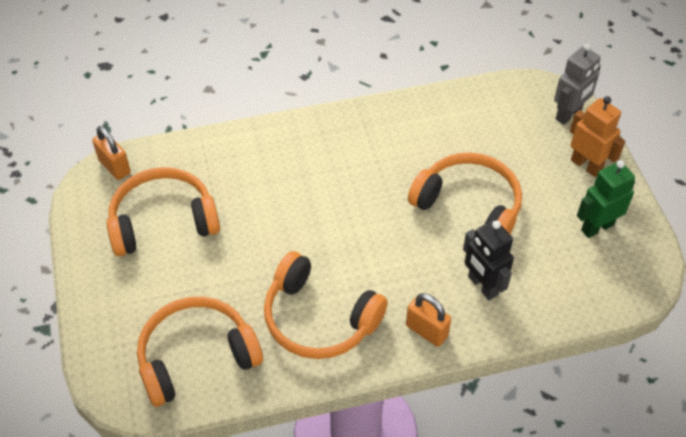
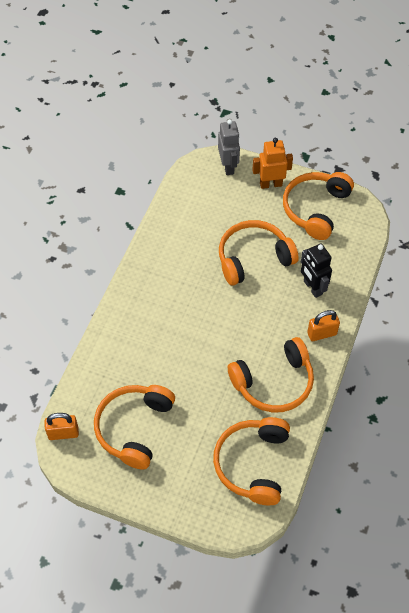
camera: 55 degrees left, 5 degrees up
black robot [463,219,514,300] -> black robot turned 60 degrees clockwise [301,244,332,298]
green robot [577,160,635,238] -> orange headphones [283,172,354,240]

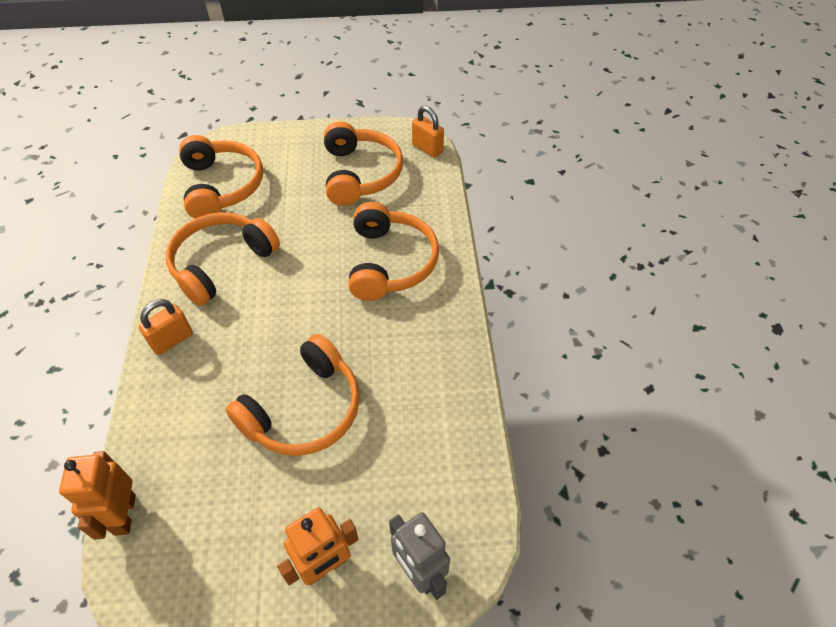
camera: 155 degrees right, 5 degrees down
orange padlock [44,413,79,440] -> orange padlock turned 75 degrees clockwise [412,106,444,158]
orange headphones [283,172,354,240] -> orange headphones moved to [348,202,439,301]
black robot [301,244,332,298] -> none
none -> orange robot [59,451,136,540]

